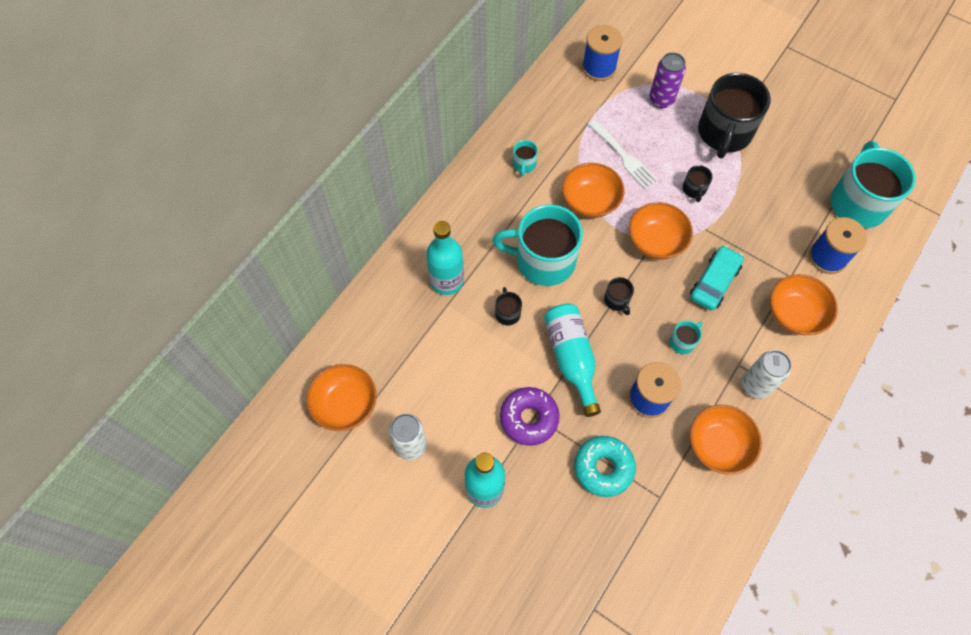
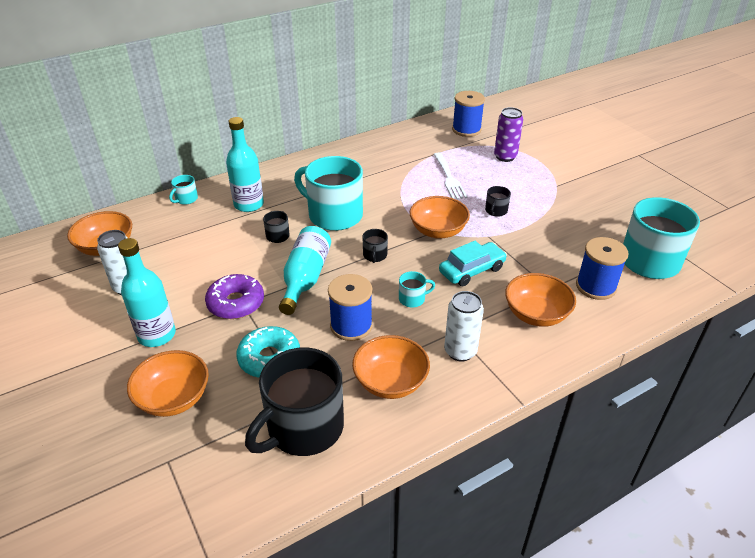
camera: 25 degrees right, 25 degrees down
turquoise mug [513,140,538,176] -> turquoise mug moved to [169,175,198,205]
orange bowl [562,163,624,218] -> orange bowl moved to [127,350,209,417]
black mug [698,73,771,159] -> black mug moved to [245,347,344,456]

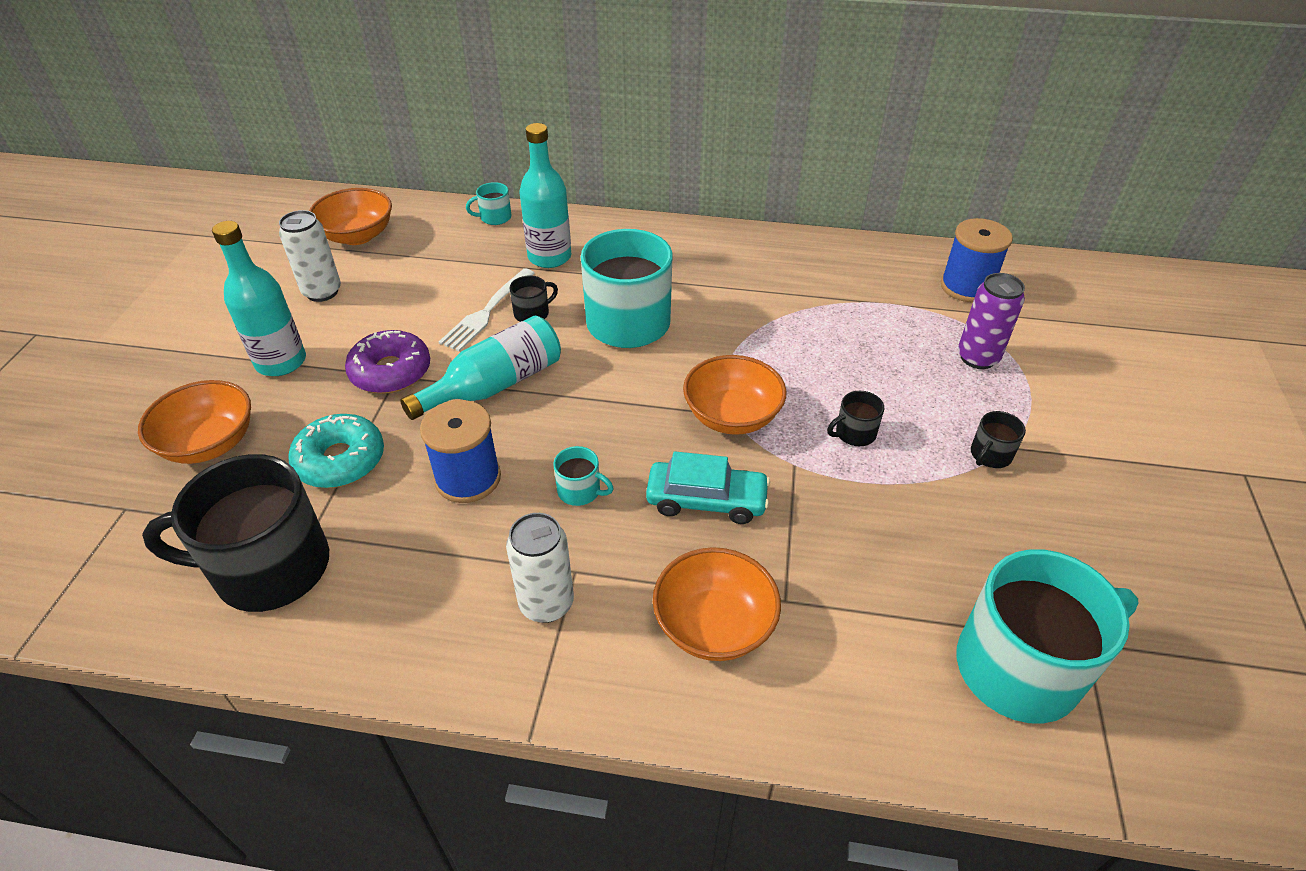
camera: 40 degrees right, 5 degrees up
orange bowl [352,335,430,399] -> none
black mug [362,229,388,263] -> black mug moved to [971,411,1026,468]
white fork [433,153,467,199] -> white fork moved to [439,268,535,351]
blue spool [576,237,628,300] -> none

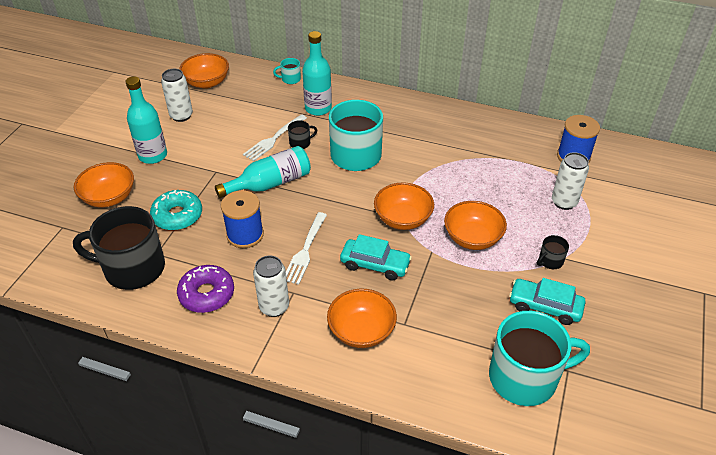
camera: 10 degrees right, 0 degrees up
purple donut [345,330,430,394] -> purple donut moved to [177,265,234,313]
turquoise mug [553,446,614,506] -> white fork [286,212,327,285]
black mug [827,391,884,446] -> orange bowl [444,201,507,250]
purple can [958,273,1025,369] -> white can [552,152,589,210]
none -> turquoise car [509,278,586,325]

